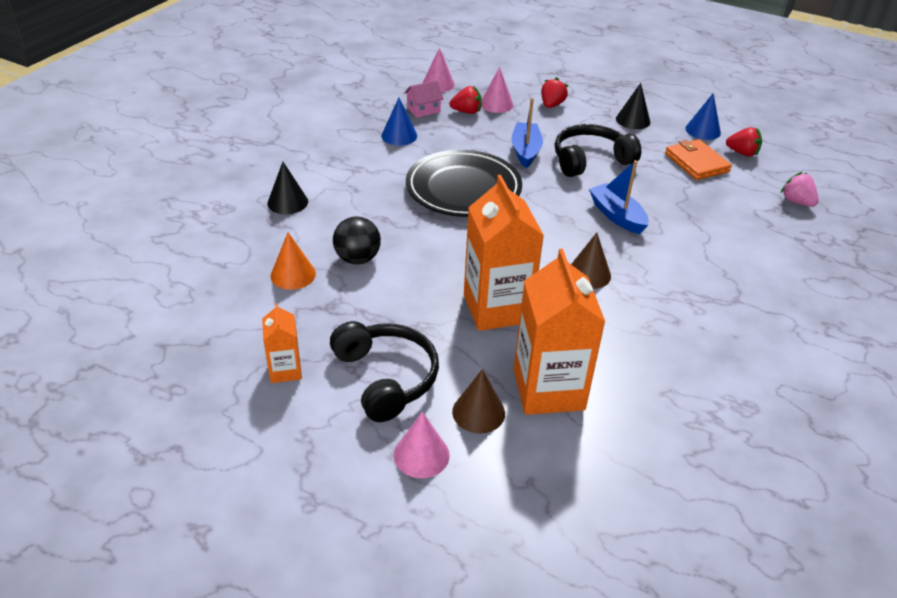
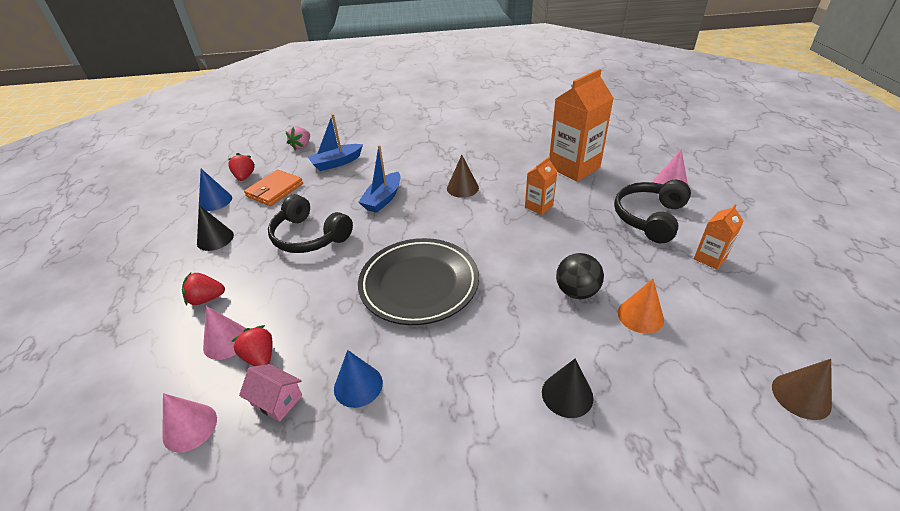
camera: 120 degrees left, 0 degrees up
brown cone [452,369,505,434] -> brown cone moved to [772,359,832,420]
orange carton [464,175,544,331] -> orange carton [525,157,557,215], size x0.50
blue boat [511,98,543,168] -> blue boat moved to [308,114,363,171]

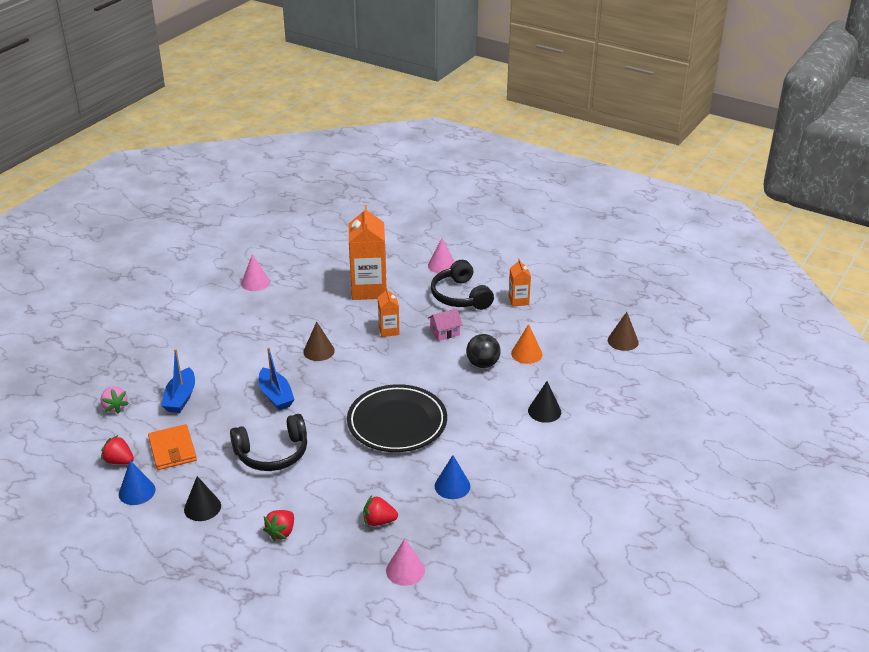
camera: 55 degrees left, 5 degrees down
pink cone [203,306,246,360] -> pink cone moved to [241,254,270,291]
pink house [239,364,302,422] -> pink house moved to [428,308,462,341]

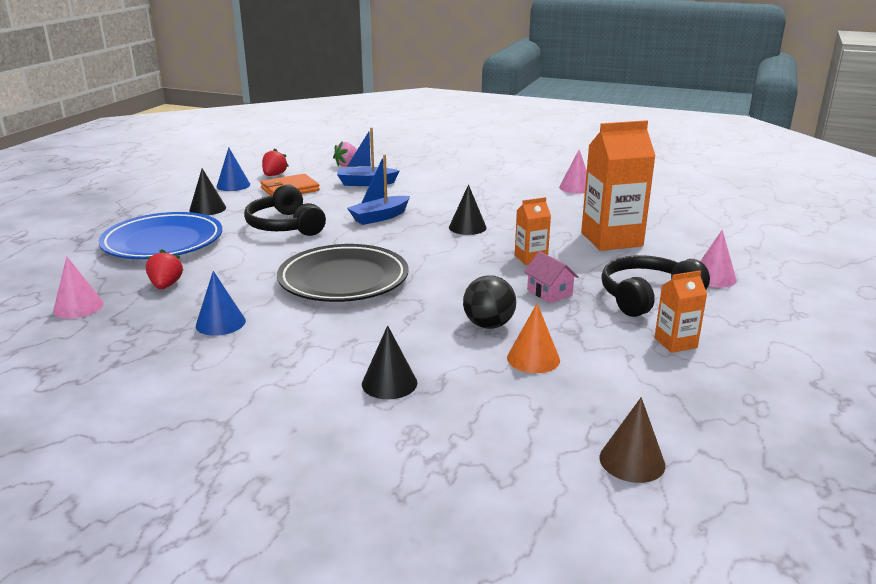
camera: 80 degrees right, 10 degrees down
red strawberry [263,510,294,541] -> blue plate [99,212,222,259]
brown cone [303,322,335,361] -> black cone [449,184,487,235]

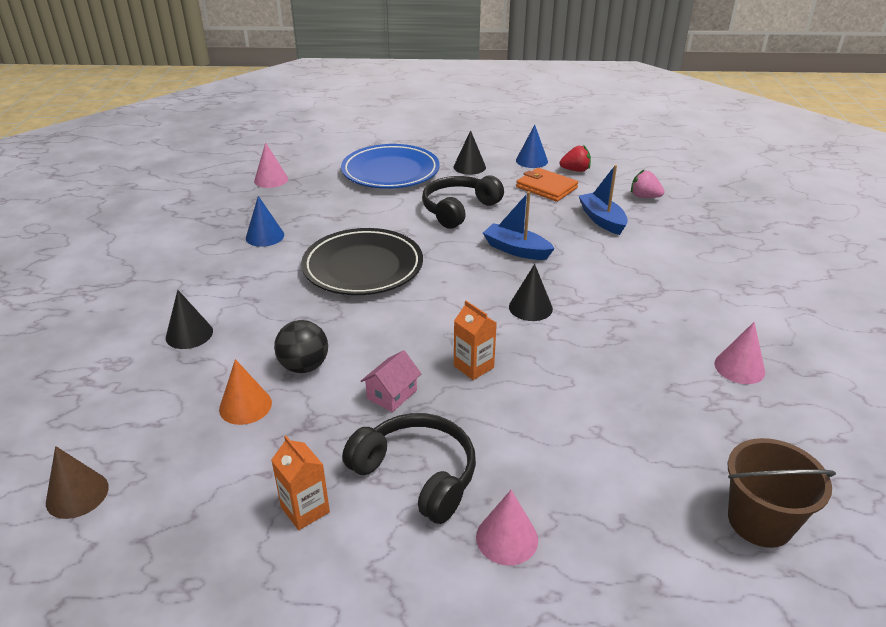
camera: 70 degrees right, 10 degrees up
red strawberry [146,249,183,289] -> none
orange carton [581,120,656,251] -> none
none -> brown bucket [728,438,836,548]

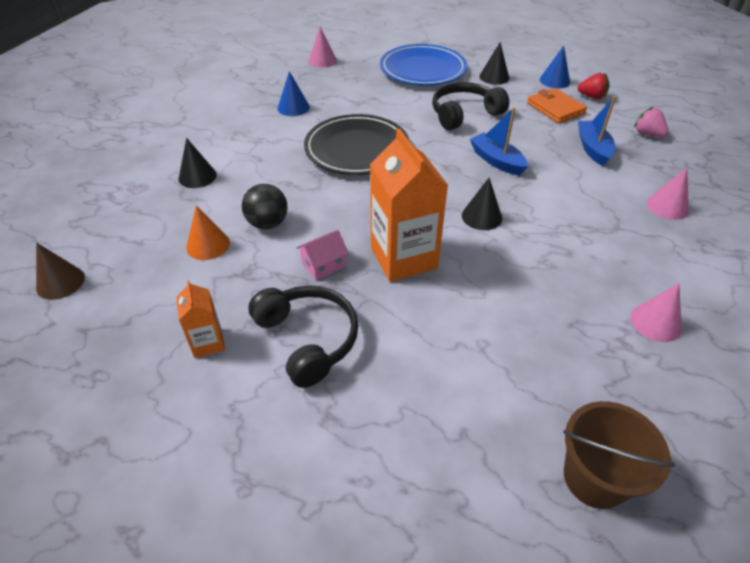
camera: 20 degrees right, 10 degrees up
orange carton [454,301,497,380] -> orange carton [370,128,448,282], size x1.99
pink cone [476,490,538,566] -> pink cone moved to [647,168,689,220]

